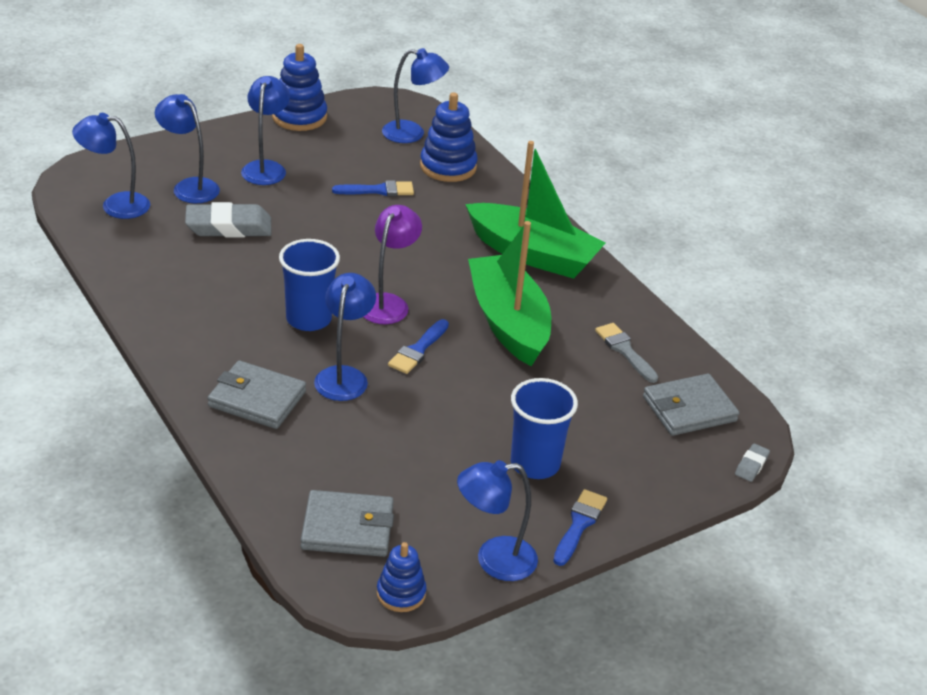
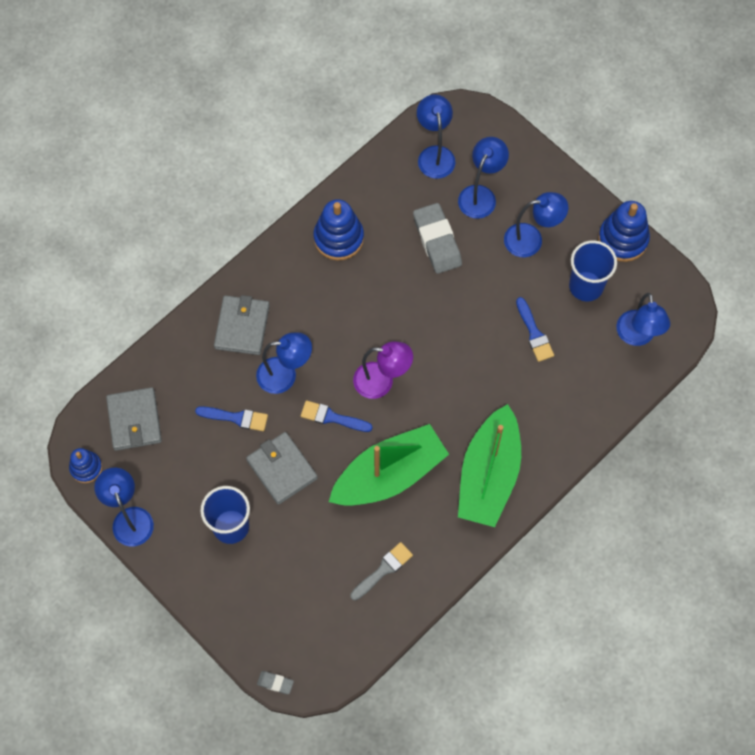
camera: 80 degrees right, 30 degrees up
blue cup [279,239,340,331] -> blue cup moved to [569,240,617,301]
blue stacking toy [420,92,477,182] -> blue stacking toy moved to [314,199,364,261]
blue brush [553,489,607,566] -> blue brush moved to [195,406,268,431]
grey wallet [643,374,739,436] -> grey wallet moved to [246,432,318,505]

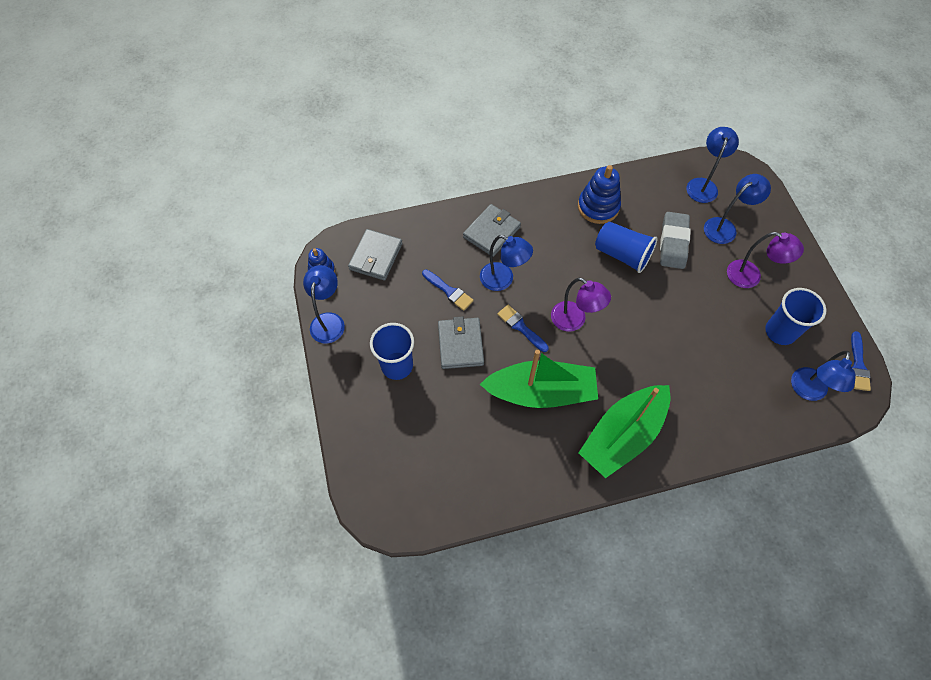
camera: 30 degrees right, 5 degrees down
grey eraser [257,671,294,694] -> none
grey brush [350,542,413,600] -> none
blue lamp [504,192,568,257] -> purple lamp [727,232,804,288]
blue brush [516,297,554,362] -> blue brush moved to [851,331,871,391]
blue stacking toy [598,201,650,262] -> none
none -> blue cup [595,221,658,273]

